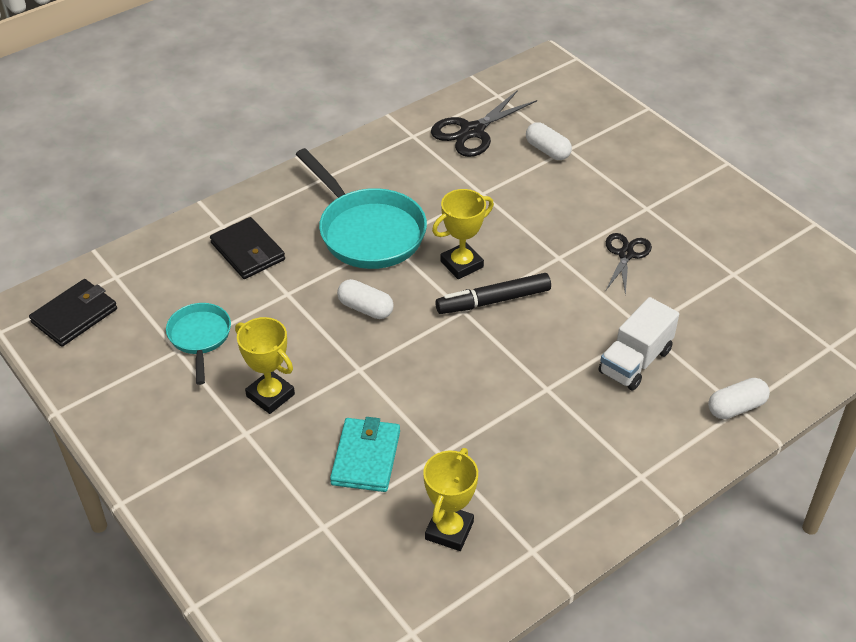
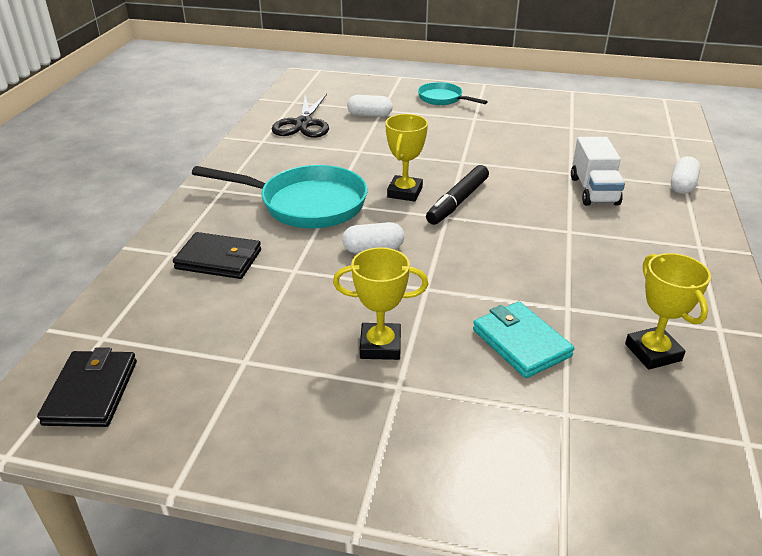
camera: 40 degrees left, 10 degrees down
turquoise pan [166,303,231,385] -> turquoise pan moved to [418,82,488,105]
black scissors [606,233,652,296] -> none

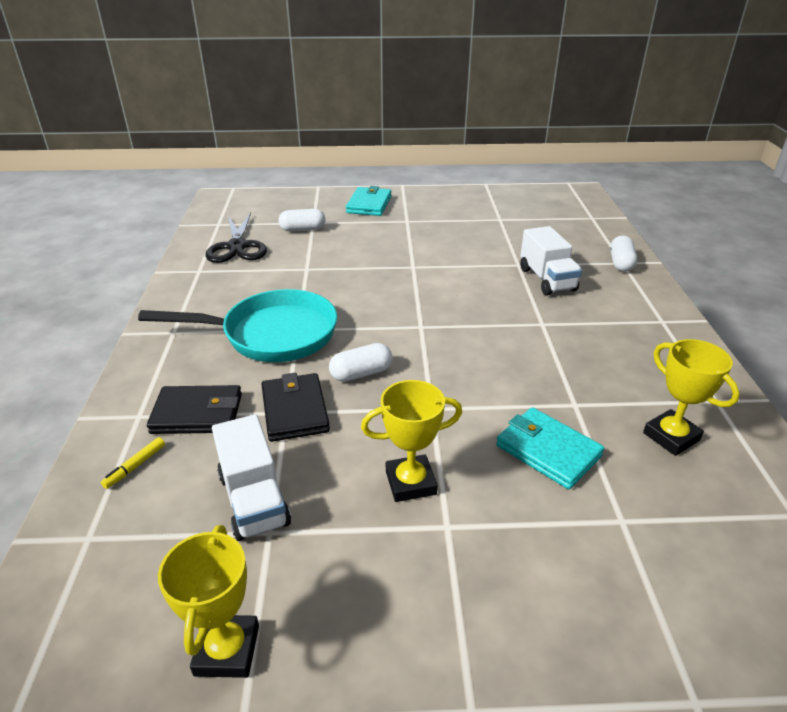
camera: 15 degrees left, 0 degrees up
black wallet [37,347,137,427] -> black wallet moved to [261,373,330,442]
yellow trophy [385,114,428,202] -> yellow trophy moved to [158,525,259,678]
turquoise pan [418,82,488,105] -> turquoise wallet [346,186,391,216]
black marker [426,165,489,225] -> none
none -> yellow marker [101,437,165,489]
none -> white truck [212,414,291,541]

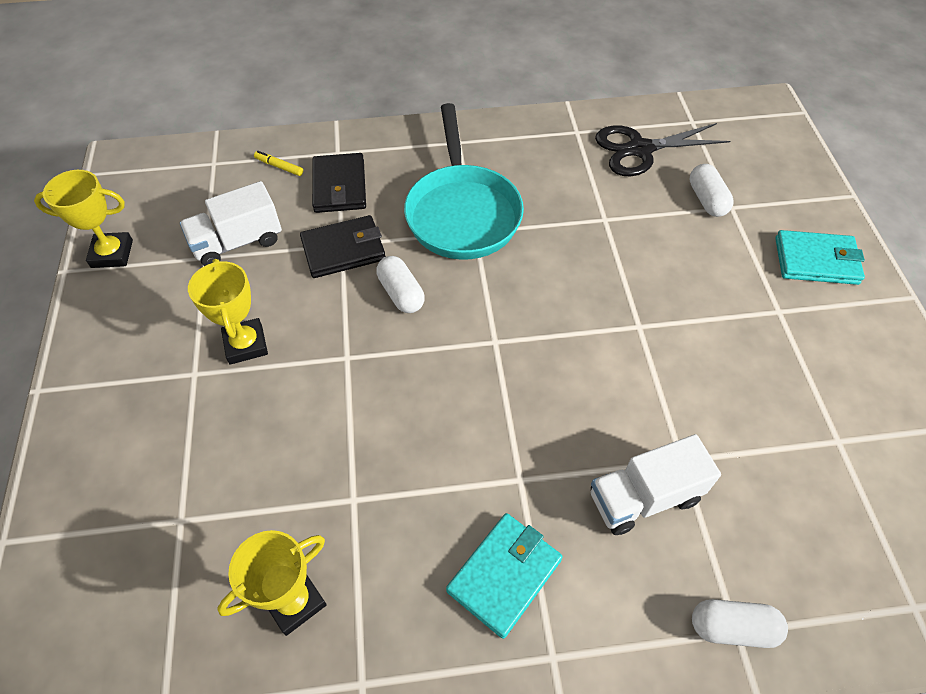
camera: 85 degrees right, 20 degrees up
turquoise wallet [496,407,604,489] -> turquoise wallet moved to [446,513,563,639]

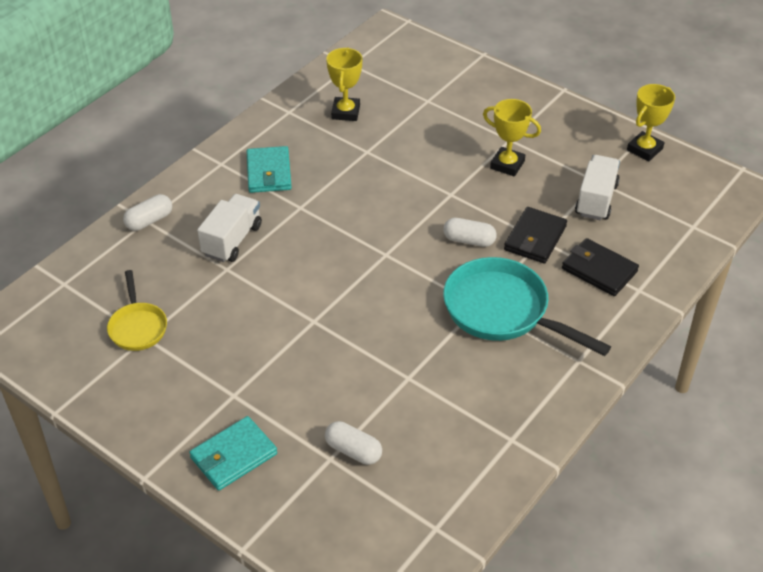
camera: 135 degrees right, 10 degrees down
yellow marker [254,151,303,176] -> none
black scissors [595,123,730,176] -> none
none -> yellow pan [107,270,167,351]

